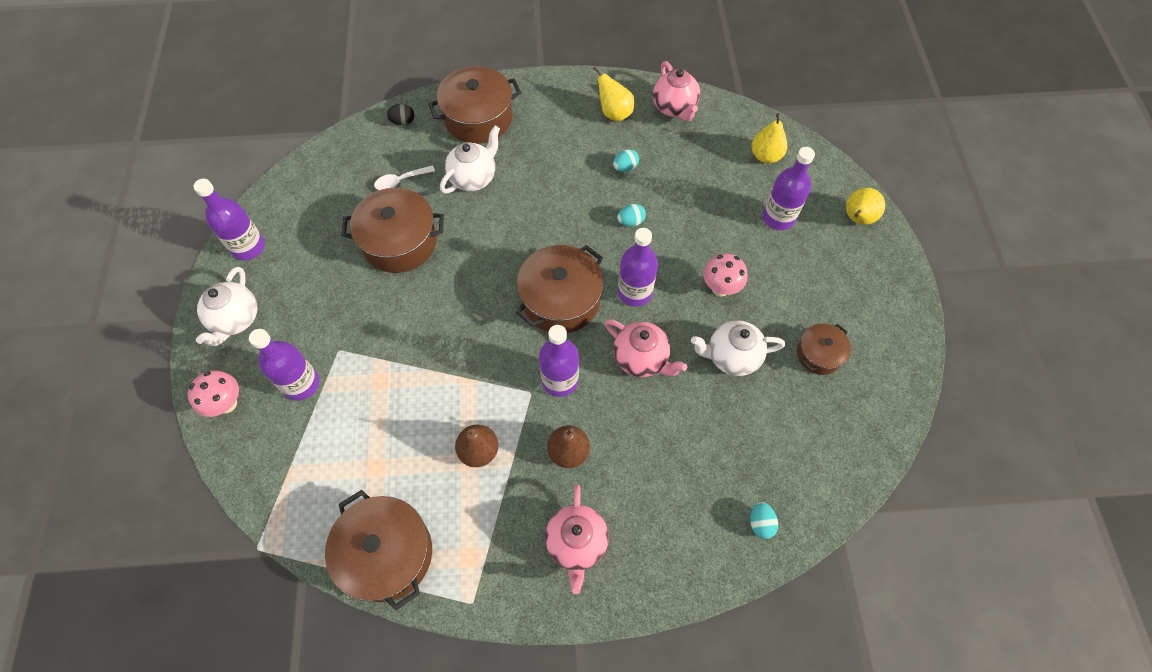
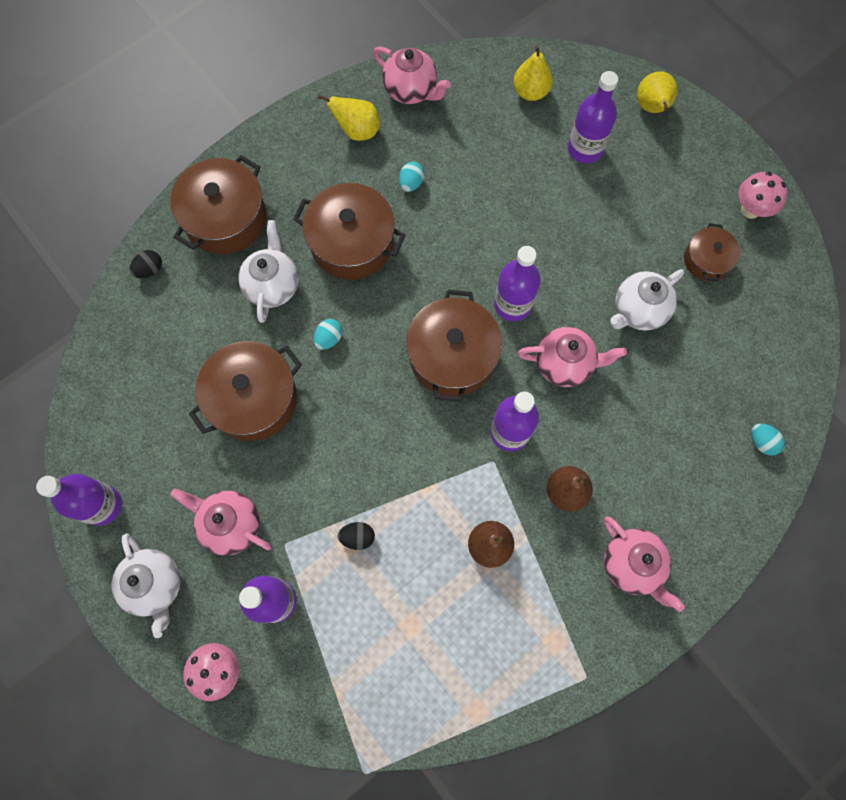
camera: 35 degrees left, 10 degrees up
brown pot [325,490,432,610] -> brown pot moved to [293,183,406,280]
white spoon [374,165,435,190] -> none
turquoise egg [617,204,646,226] -> turquoise egg moved to [314,319,343,350]
pink mushroom [703,253,748,296] -> pink mushroom moved to [738,172,788,219]
none -> pink teapot [171,488,271,556]
none -> black egg [338,522,375,550]

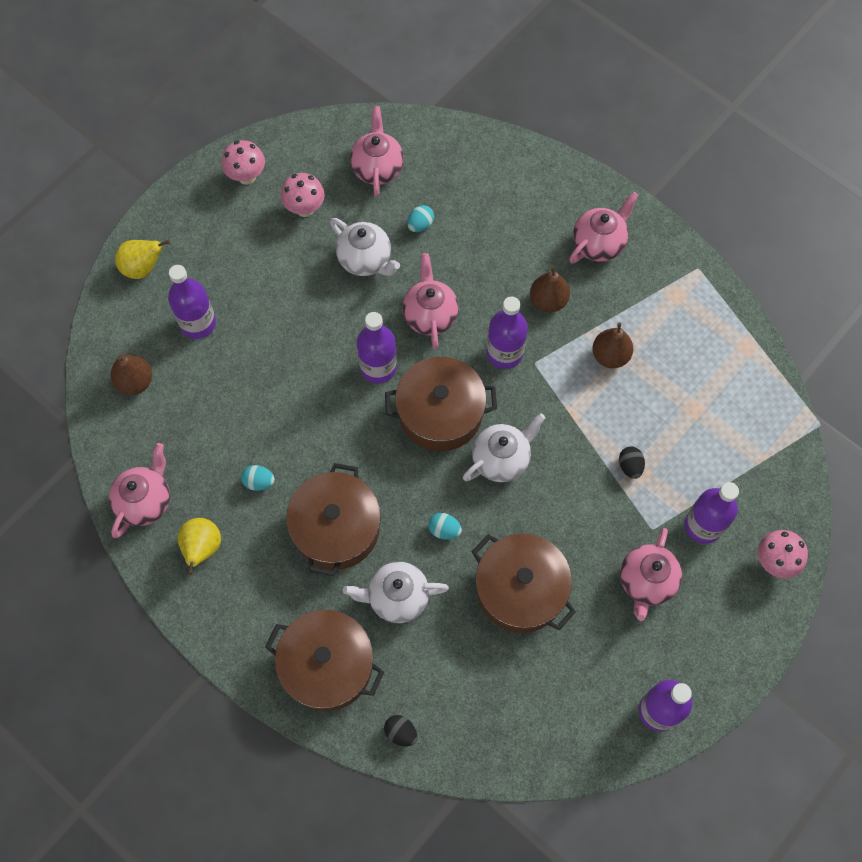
camera: 100 degrees left, 5 degrees down
white teapot [112,533,181,638] -> white teapot moved to [463,413,545,482]
yellow pear [513,45,553,101] -> brown pear [111,355,152,395]
brown pot [684,223,740,281] -> pink mushroom [281,173,325,217]
turquoise egg [751,423,785,456] -> turquoise egg moved to [407,205,434,232]
none -> pink teapot [350,106,404,197]

